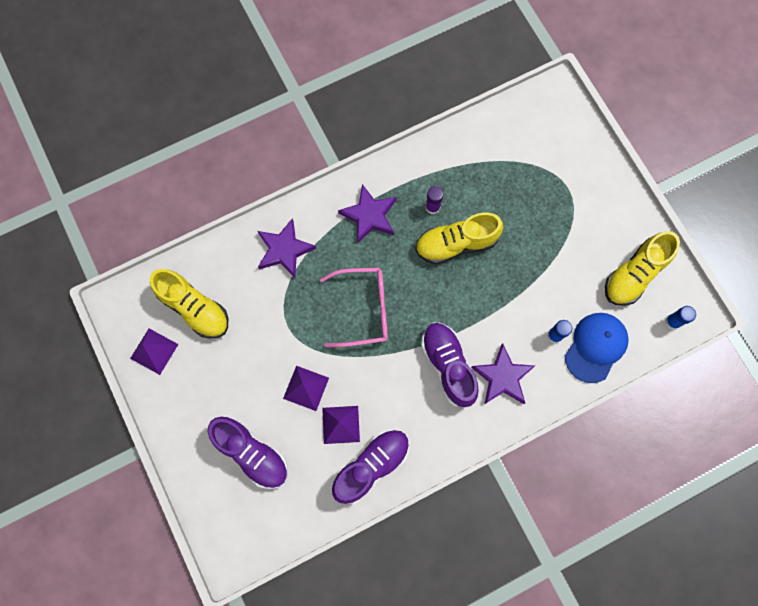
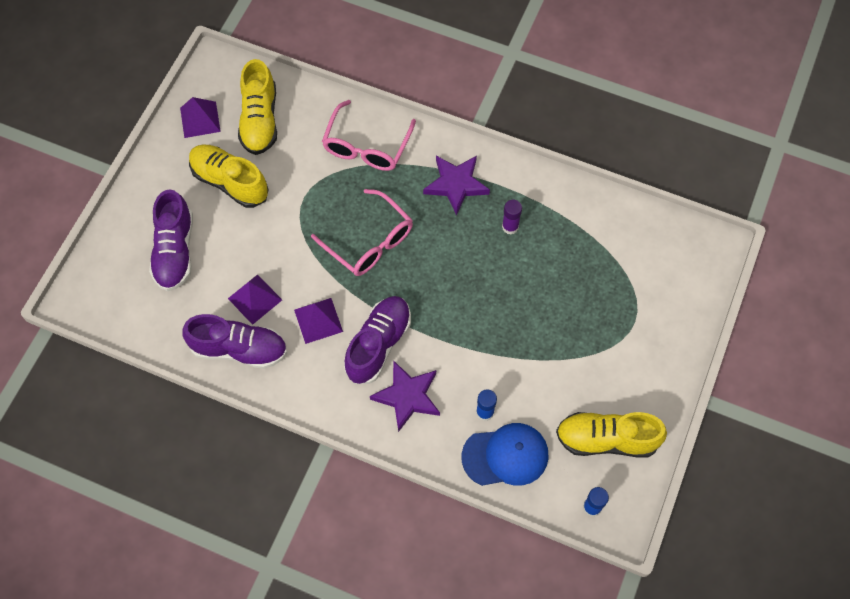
camera: 50 degrees right, 10 degrees down
purple star [258,218,316,278] -> pink glasses [322,100,416,171]
purple pyramid [283,366,329,411] -> purple pyramid moved to [294,298,343,344]
yellow shoe [415,212,503,264] -> yellow shoe moved to [189,144,269,208]

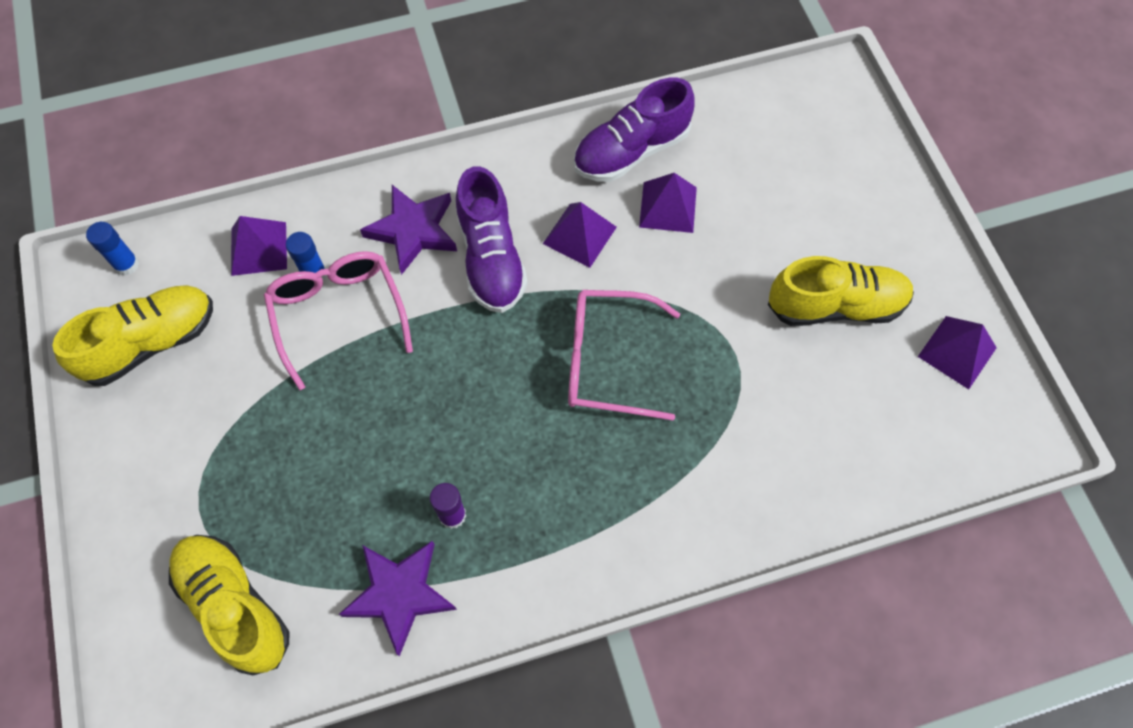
camera: 140 degrees right, 0 degrees up
purple shoe [149,189,193,291] -> none
yellow shoe [238,59,277,155] -> yellow shoe moved to [169,535,289,676]
pink glasses [322,100,416,171] -> pink glasses moved to [264,251,413,390]
purple star [423,156,490,216] -> purple star moved to [339,541,457,656]
blue cap [462,423,549,486] -> purple pyramid [231,216,287,276]

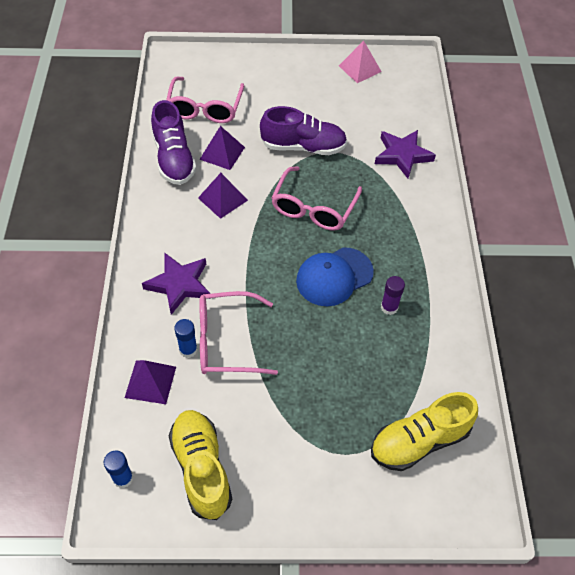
camera: 75 degrees left, 10 degrees down
purple star [339,541,457,656] -> purple star moved to [375,130,436,178]
purple shoe [456,166,528,313] -> purple shoe moved to [260,106,347,155]
yellow shoe [768,256,914,326] -> none
purple pyramid [918,316,997,389] -> pink pyramid [339,41,382,83]
none -> pink glasses [166,77,244,123]
none -> blue cap [296,247,374,306]

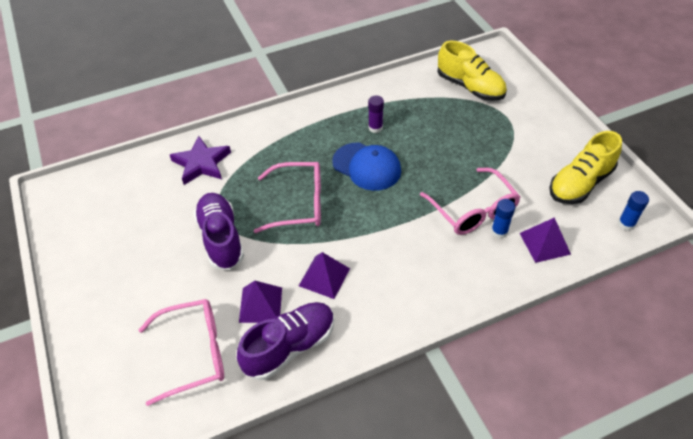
camera: 110 degrees left, 5 degrees down
purple star [142,253,211,315] -> none
pink pyramid [339,41,382,83] -> none

